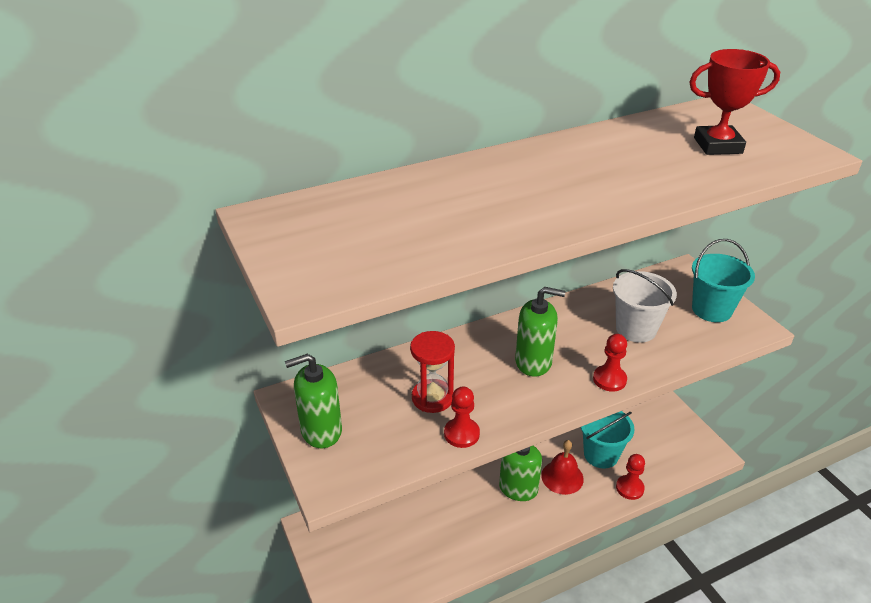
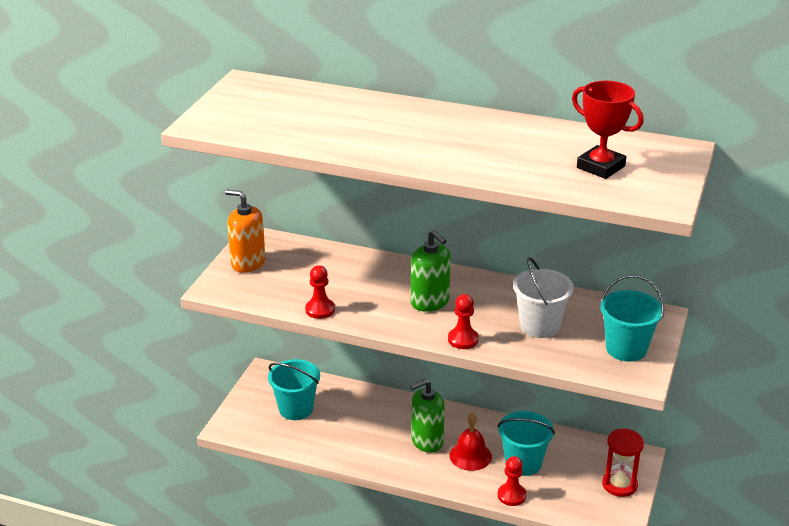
camera: 45 degrees right, 5 degrees down
green soap dispenser [285,354,342,448] -> orange soap dispenser [225,190,266,273]
red hourglass [410,331,455,413] -> red hourglass moved to [602,429,644,497]
none -> turquoise bucket [268,359,320,420]

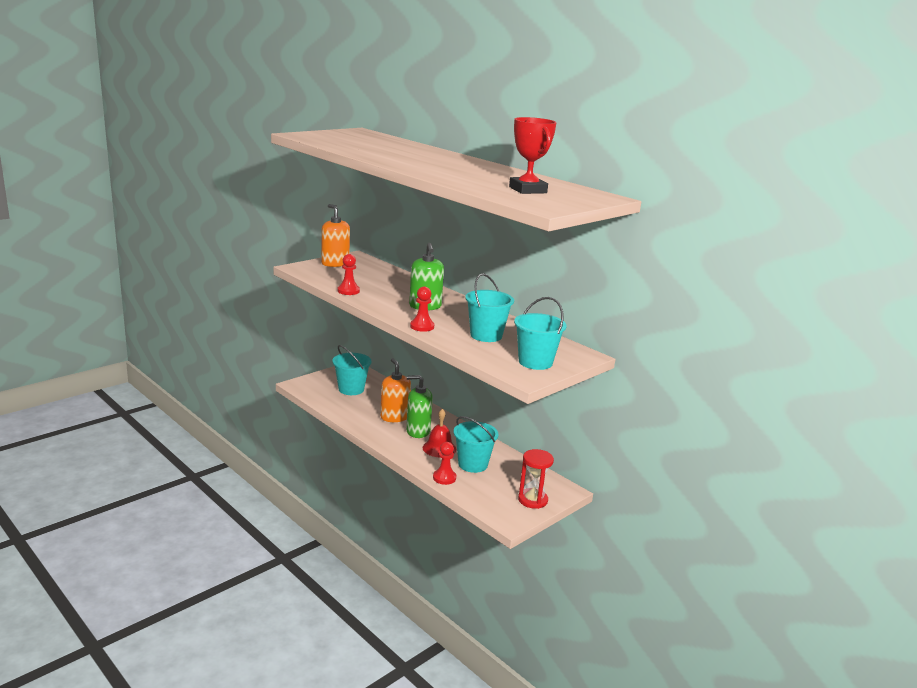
camera: 25 degrees right, 10 degrees down
white bucket [513,257,574,338] -> turquoise bucket [465,273,514,342]
none -> orange soap dispenser [380,358,411,422]

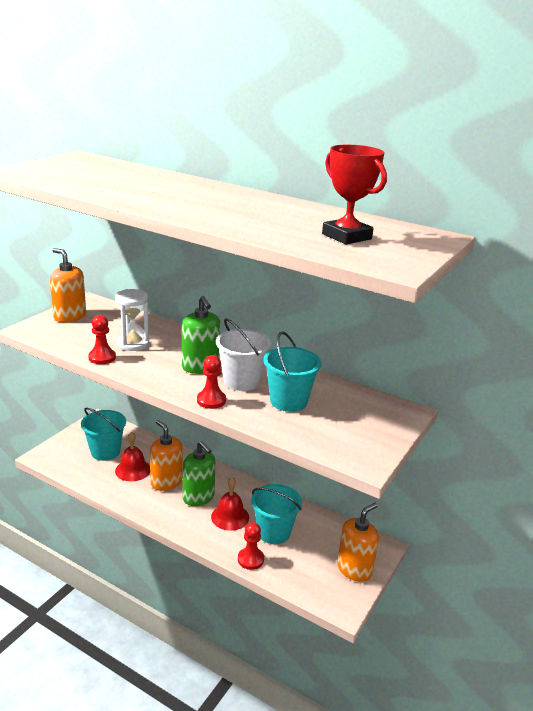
camera: 15 degrees left, 5 degrees up
green soap dispenser [406,375,433,438] -> green soap dispenser turned 120 degrees counterclockwise [183,441,215,506]
turquoise bucket [514,297,567,370] -> none
red hourglass [518,449,554,509] -> orange soap dispenser [337,503,379,582]
none -> white hourglass [115,289,149,351]
none -> red bell [115,432,150,481]
none -> white bucket [216,318,271,391]

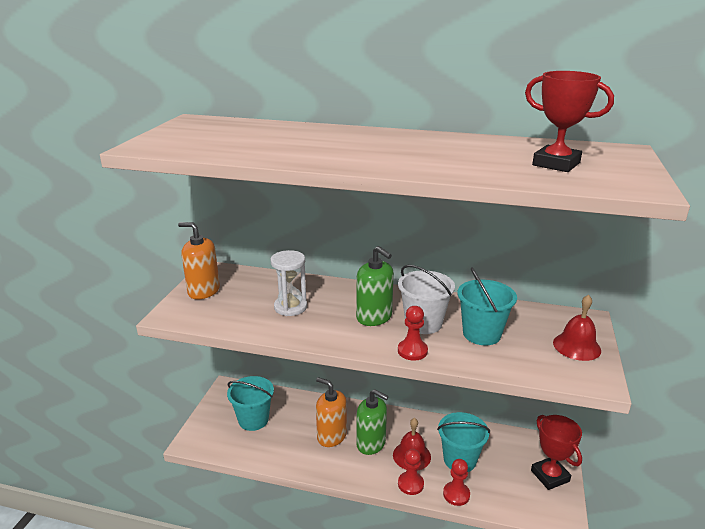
camera: 15 degrees left, 0 degrees up
red pawn [88,315,116,364] -> red pawn moved to [398,449,424,495]
red bell [115,432,150,481] -> red bell moved to [553,295,601,361]
orange soap dispenser [337,503,379,582] -> red trophy [531,415,582,490]

